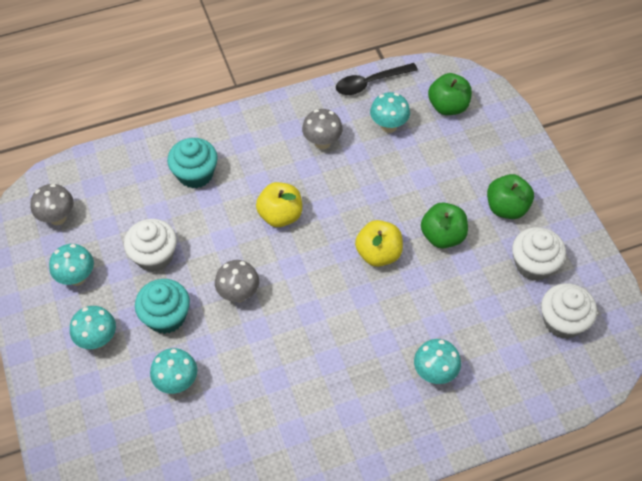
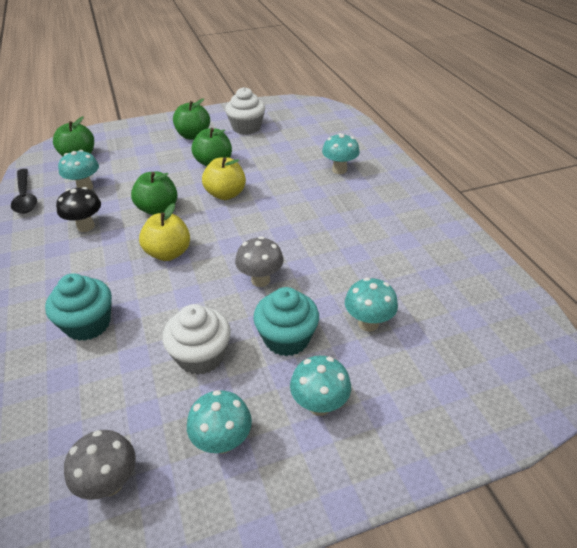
camera: 90 degrees left, 15 degrees down
grey mushroom [302,109,343,149] -> black mushroom [56,187,101,232]
white cupcake [541,283,597,339] -> none
none -> green apple [131,172,177,215]

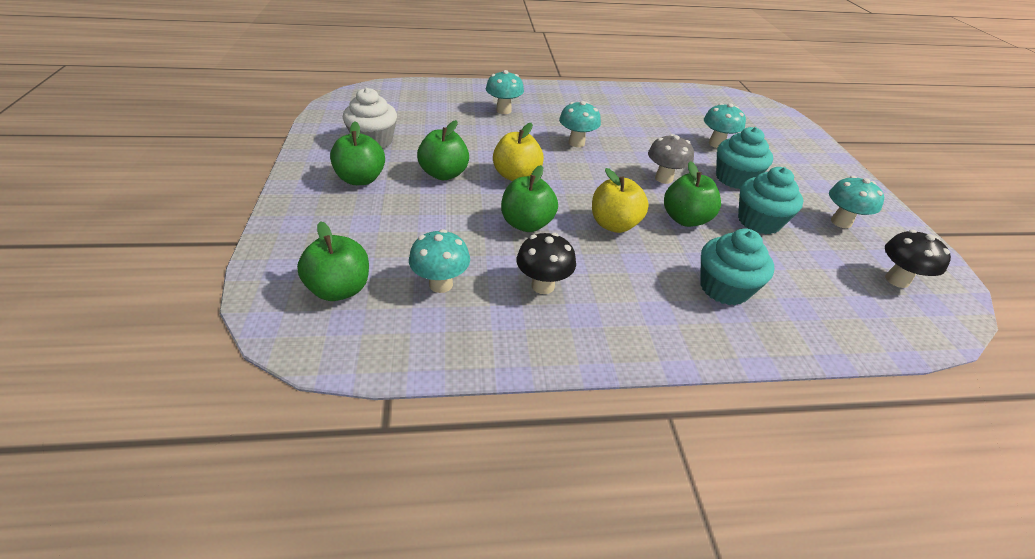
camera: 80 degrees left, 0 degrees up
black spoon [11,169,37,214] -> none
grey mushroom [64,430,136,500] -> black mushroom [885,230,951,288]
white cupcake [162,304,231,375] -> turquoise cupcake [738,167,804,234]
turquoise mushroom [290,356,351,416] -> turquoise mushroom moved to [559,101,601,147]
none -> green apple [664,161,721,227]

